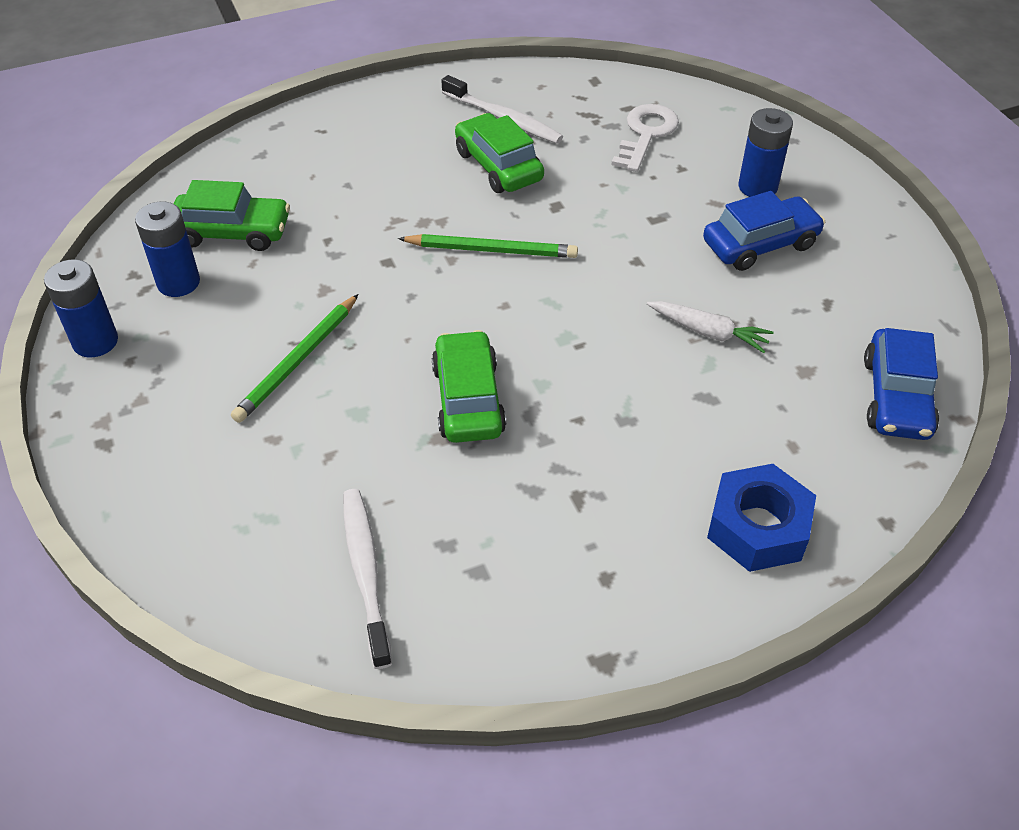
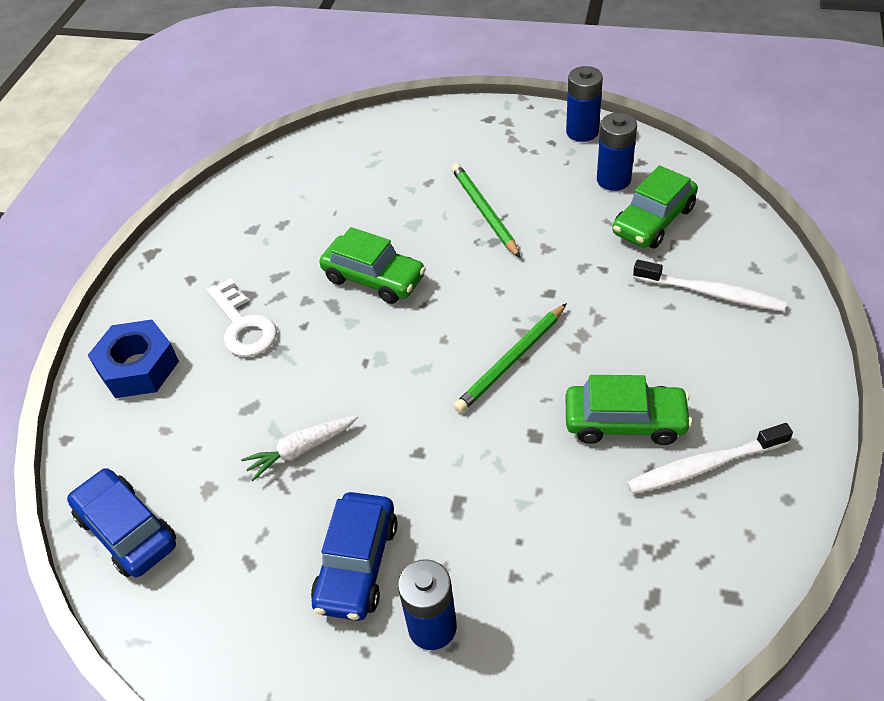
camera: 130 degrees right, 0 degrees up
white toothbrush [343,489,392,669] -> white toothbrush moved to [633,260,787,312]
white key [612,104,679,172] -> white key moved to [207,278,277,357]

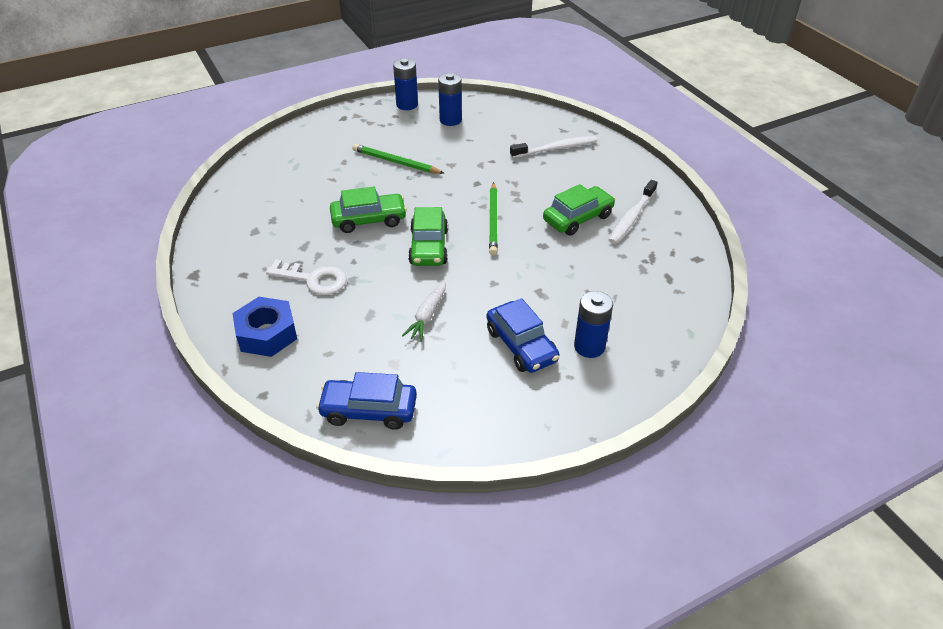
camera: 45 degrees left, 5 degrees down
green car [612,165,698,248] -> green car moved to [408,207,448,266]

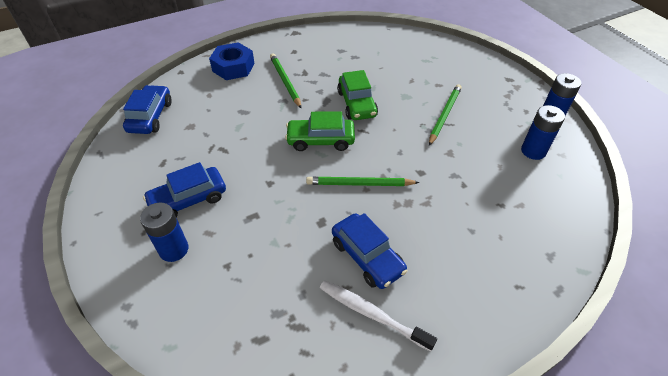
camera: 90 degrees right, 5 degrees up
white key [266,259,347,295] -> green pencil [270,54,302,109]
white carrot [402,281,446,342] -> none
white toothbrush [510,136,597,158] -> none
green car [543,184,615,236] -> blue car [332,213,408,289]

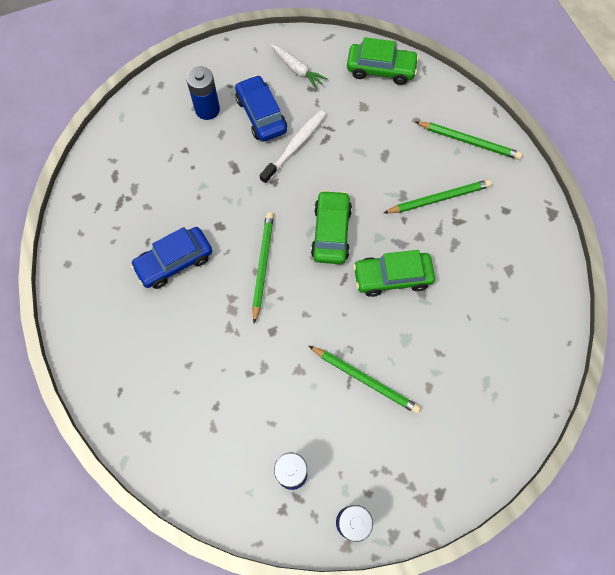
camera: 95 degrees right, 20 degrees up
blue car [123,85,172,134] -> green car [347,37,419,85]
blue nut [209,42,255,80] -> green pencil [416,121,522,160]
white toothbrush [320,280,437,352] -> white toothbrush moved to [260,110,326,184]
none -> white carrot [271,44,328,90]

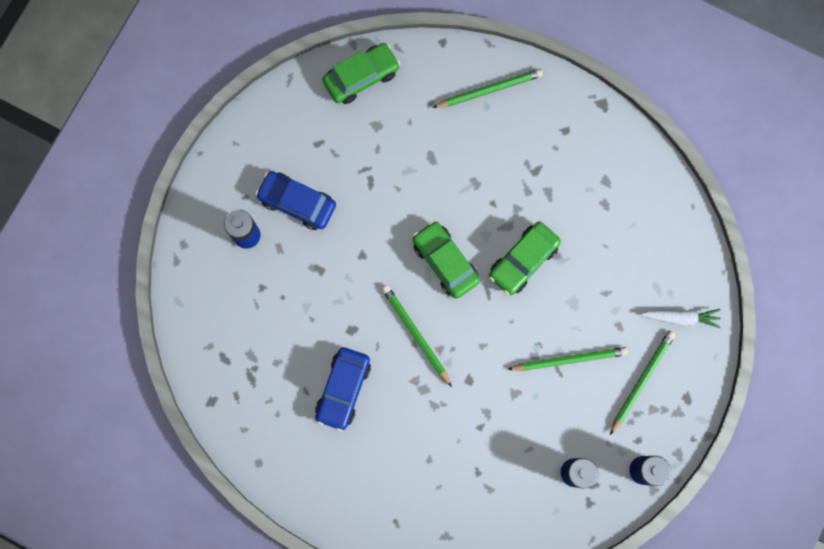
camera: 40 degrees left, 10 degrees up
white toothbrush [260,110,326,184] -> none
white carrot [271,44,328,90] -> white carrot moved to [640,309,721,328]
green pencil [384,179,492,213] -> green pencil moved to [610,331,675,435]

